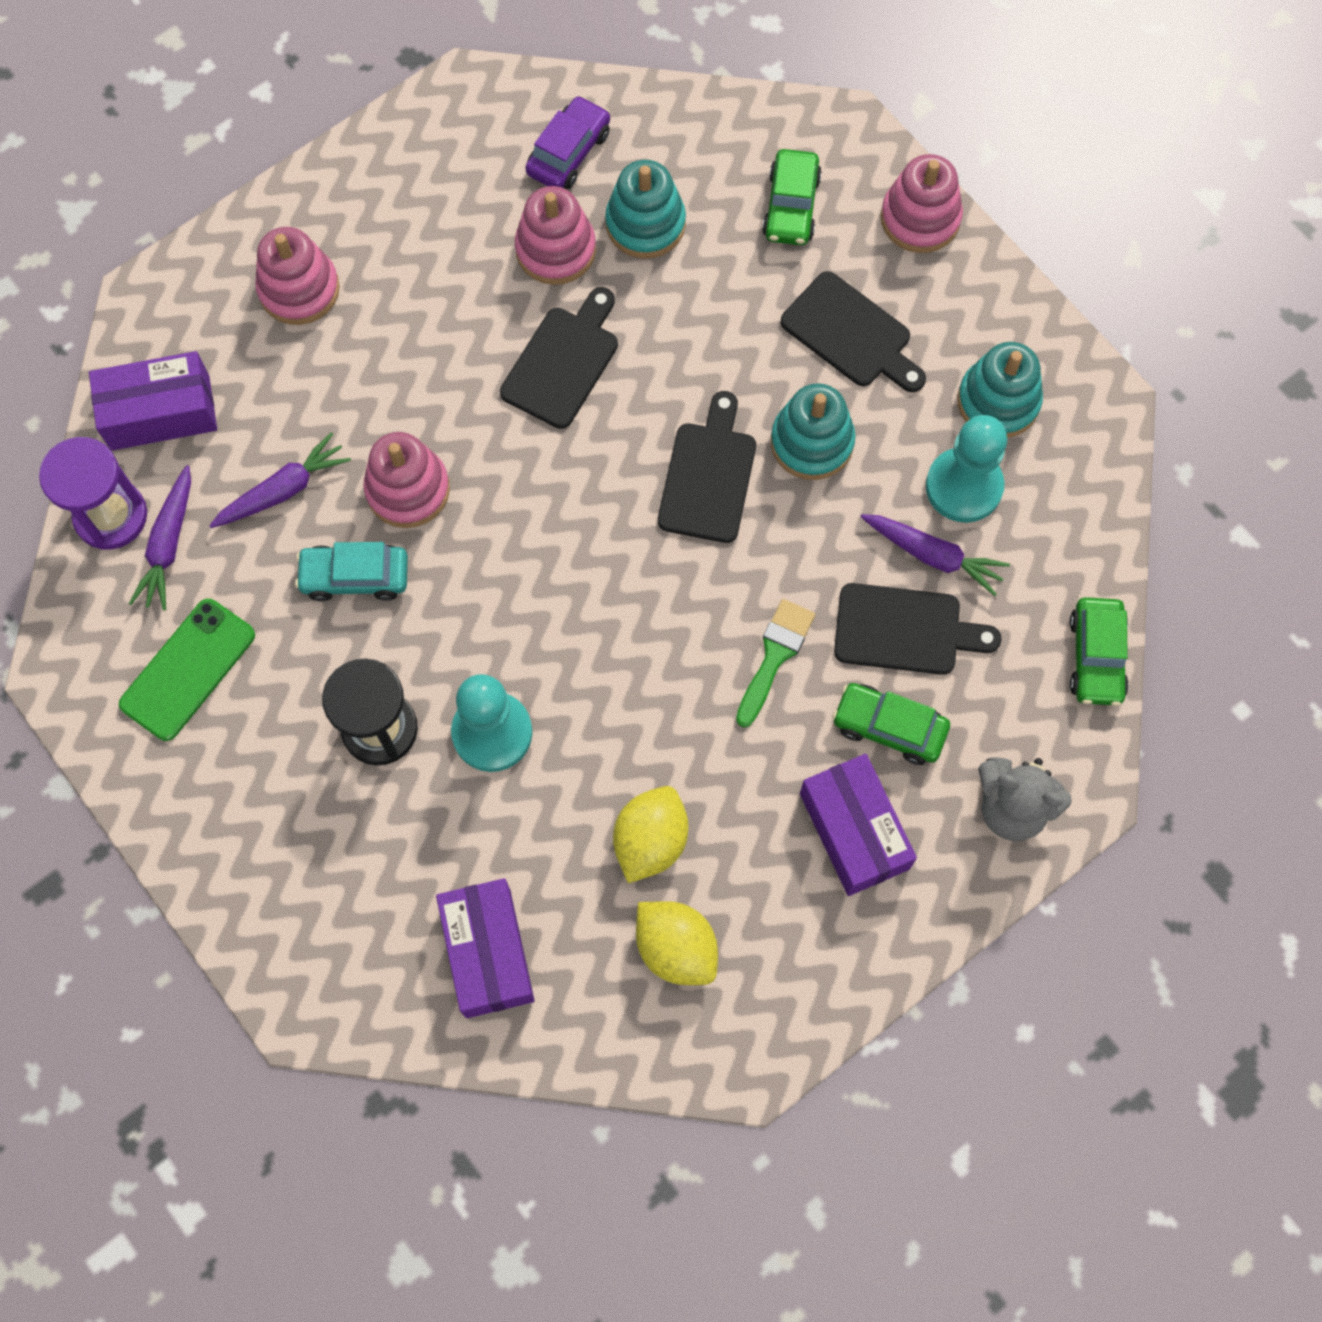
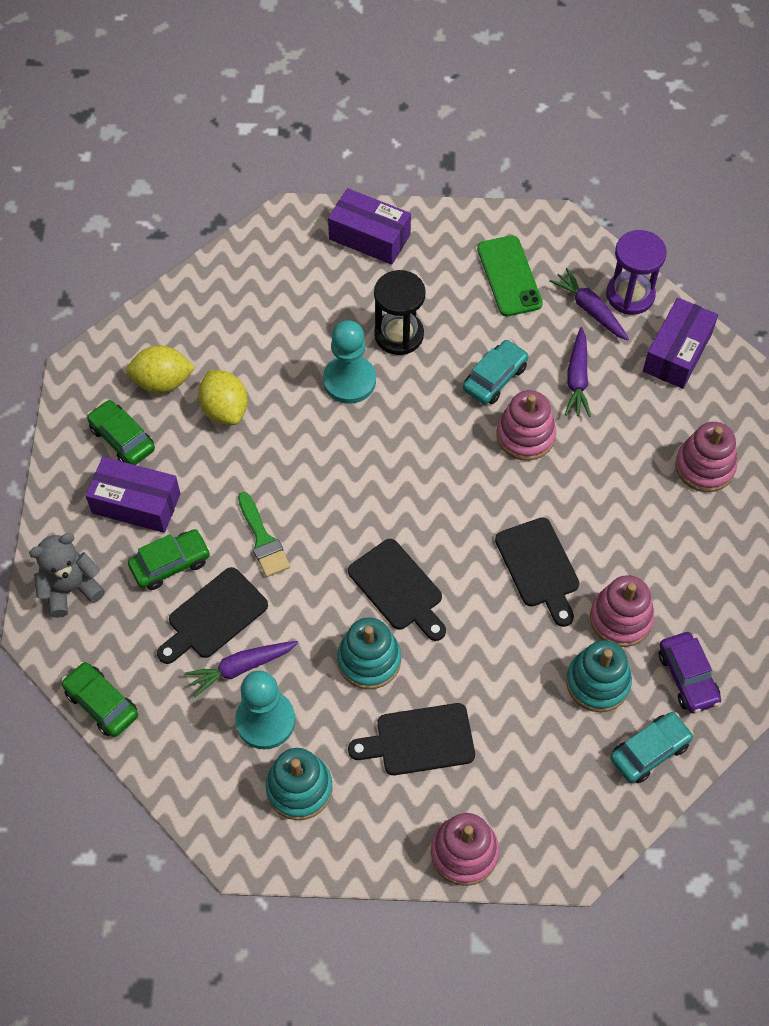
camera: 130 degrees right, 10 degrees down
purple box [436,878,534,1018] -> purple box moved to [328,188,411,265]
green car [762,149,822,245] -> green car moved to [87,400,155,465]
none -> turquoise car [610,712,694,783]

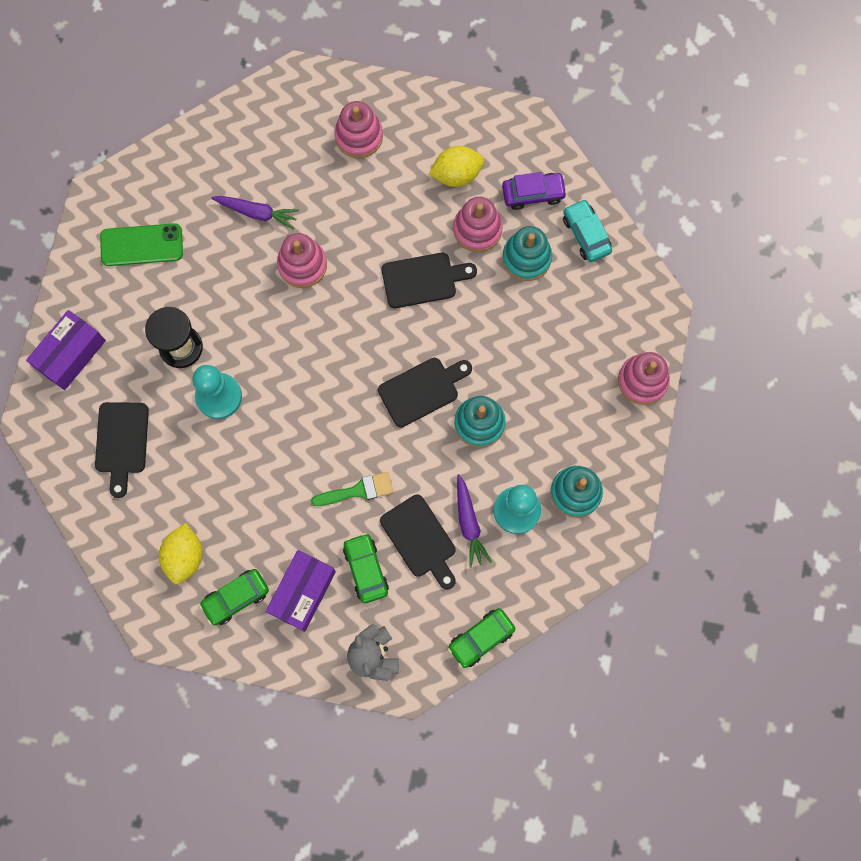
camera: 80 degrees left, 15 degrees up
yellow lemon [198,370,248,425] -> yellow lemon moved to [429,146,484,187]
black cutting board [348,703,475,775] -> black cutting board moved to [95,402,149,498]
turquoise car [463,339,528,405] -> none
purple carrot [549,268,629,341] -> none
purple hourglass [606,230,667,315] -> none
purple box [643,298,718,389] -> none

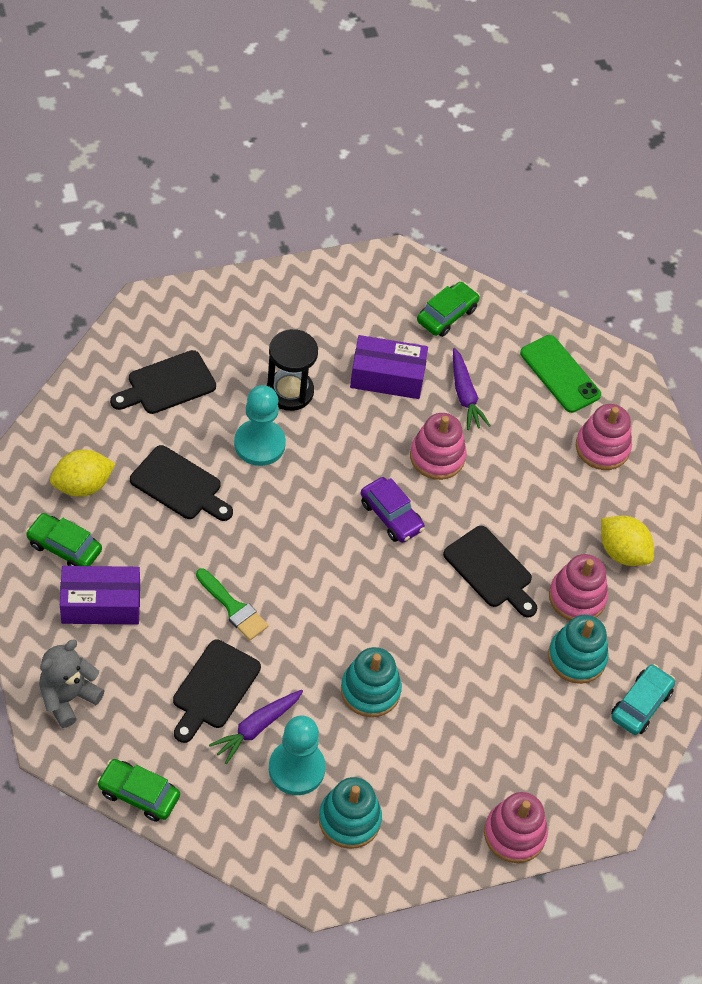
camera: 55 degrees right, 20 degrees down
purple box [26,310,106,390] -> purple box moved to [350,335,428,399]
green phone [100,223,183,266] -> green phone moved to [520,335,601,413]
green car [343,533,389,603] -> green car moved to [417,282,480,337]
black cutting board [378,358,472,427] -> black cutting board moved to [130,445,233,521]
purple car [502,172,567,210] -> purple car moved to [361,477,425,543]

